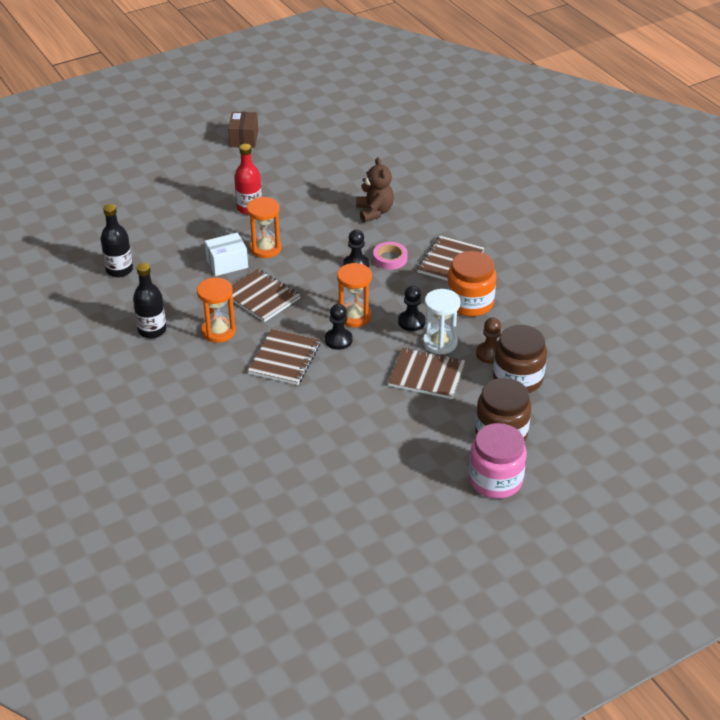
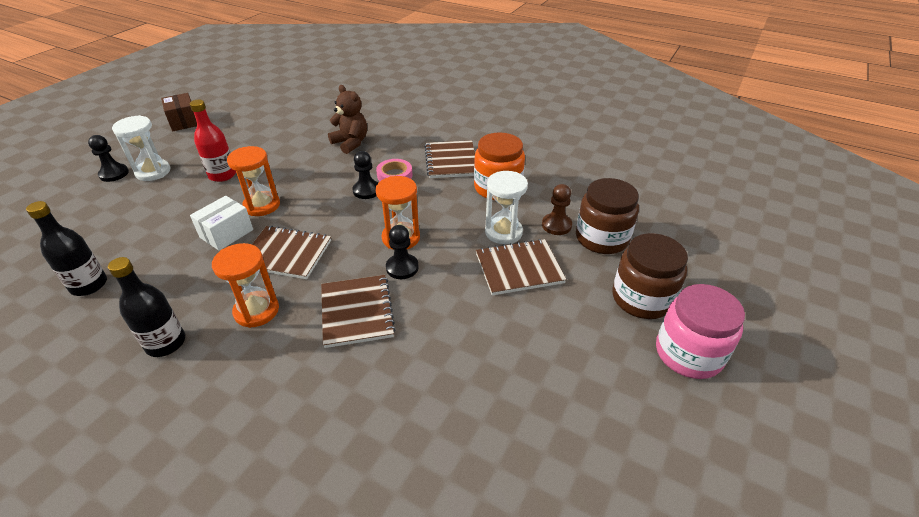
camera: 30 degrees left, 0 degrees up
black pawn [398,286,426,331] -> black pawn moved to [88,135,129,182]
none -> white hourglass [112,115,171,181]

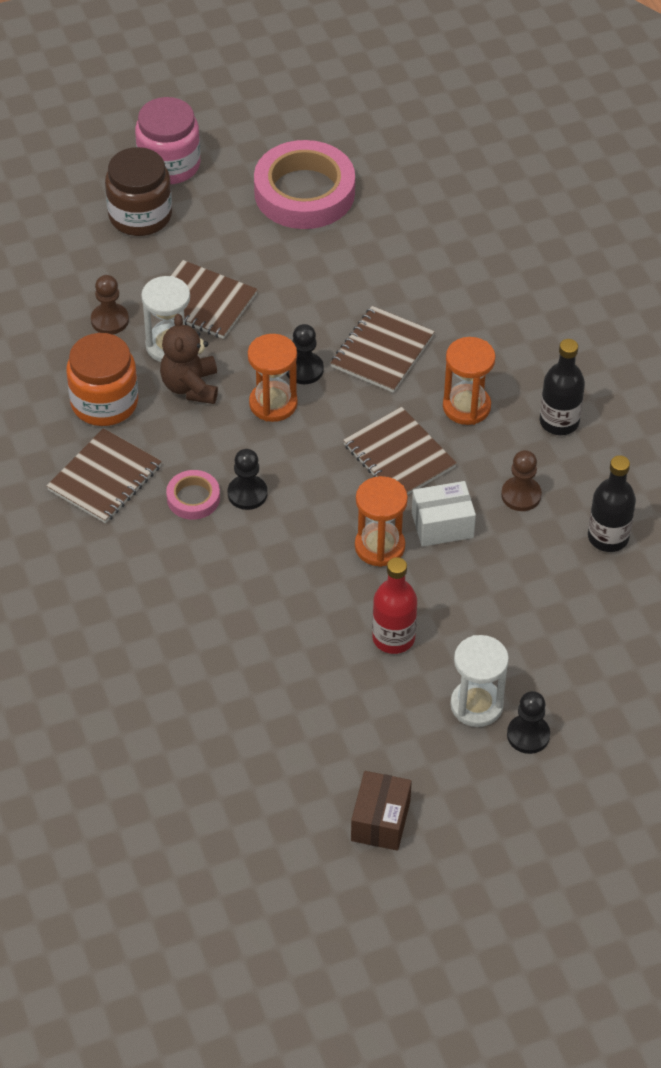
camera: 140 degrees left, 10 degrees up
brown teddy bear [328,85,367,154] -> brown teddy bear moved to [160,314,218,404]
brown jar [576,178,639,254] -> none
none -> pink tape [254,140,355,229]
none -> brown pawn [501,450,542,511]

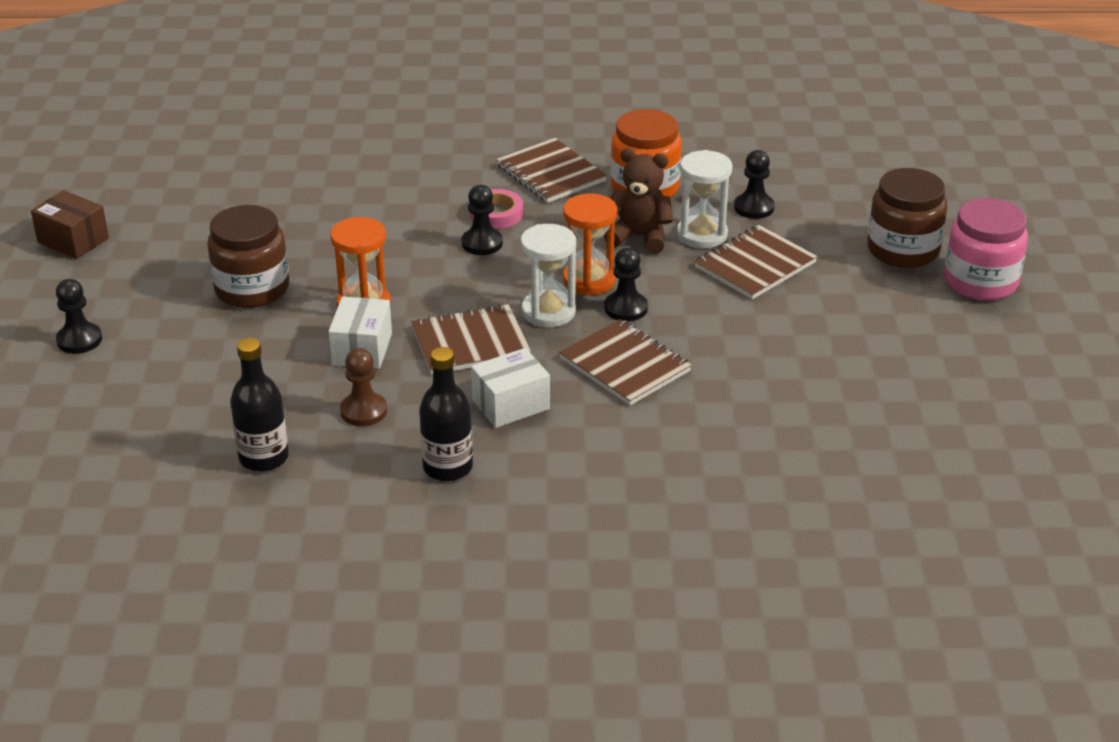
camera: 110 degrees right, 15 degrees down
brown pawn [91,275,129,334] -> black pawn [734,150,774,219]
pink tape [254,140,355,229] -> none
red bottle [372,557,417,654] -> brown jar [207,205,289,308]
orange hourglass [443,337,496,425] -> white box [471,348,550,428]
white hourglass [450,635,509,727] -> white hourglass moved to [521,224,576,327]

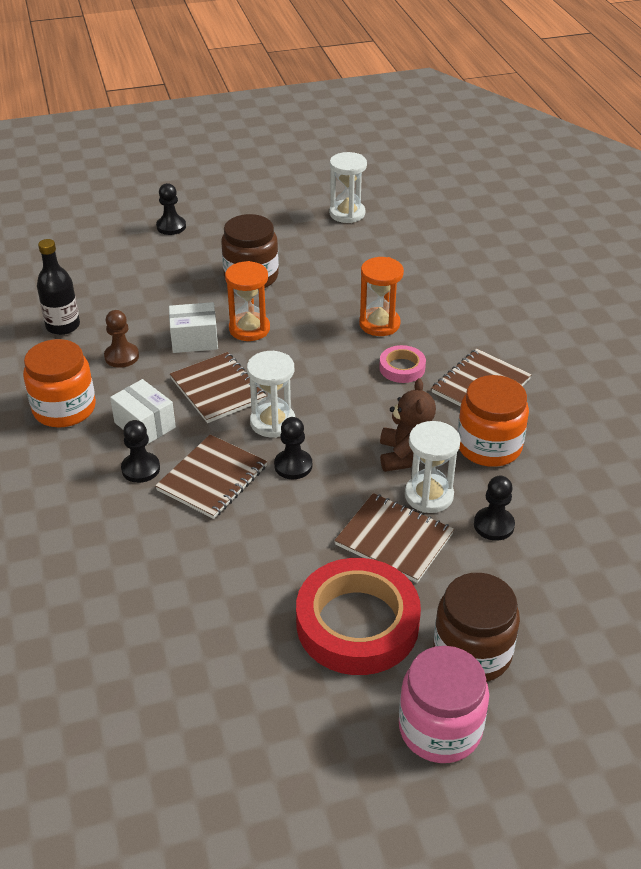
camera: 75 degrees right, 5 degrees up
brown box [31,190,109,259] -> none
black bottle [419,347,473,481] -> orange jar [23,339,96,428]
black pawn [462,185,503,255] -> black pawn moved to [121,420,160,483]
orange hourglass [563,194,617,295] -> orange hourglass moved to [359,257,404,336]
none -> red tape [296,558,421,675]
none -> white hourglass [329,152,367,223]

